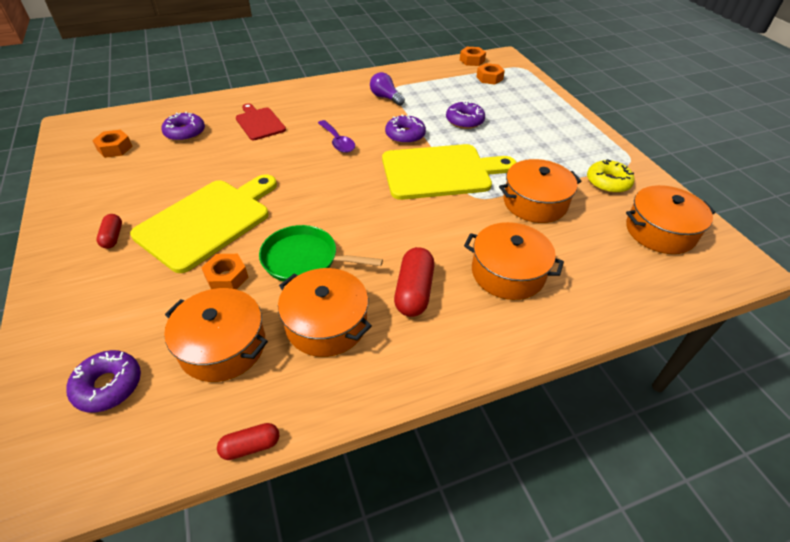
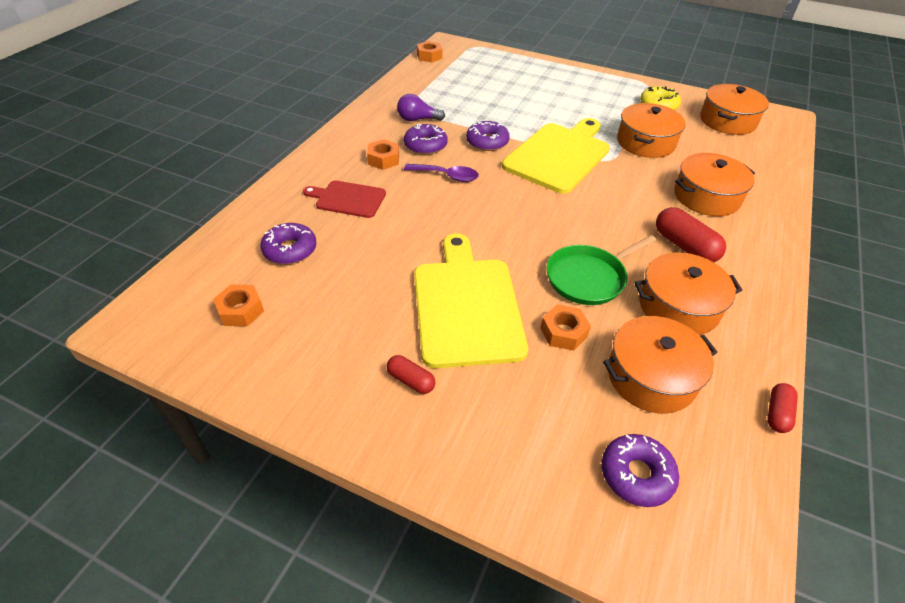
camera: 45 degrees left, 0 degrees up
purple donut [446,101,485,129] -> purple donut moved to [404,124,448,155]
orange nut [476,63,505,85] -> orange nut moved to [367,139,399,170]

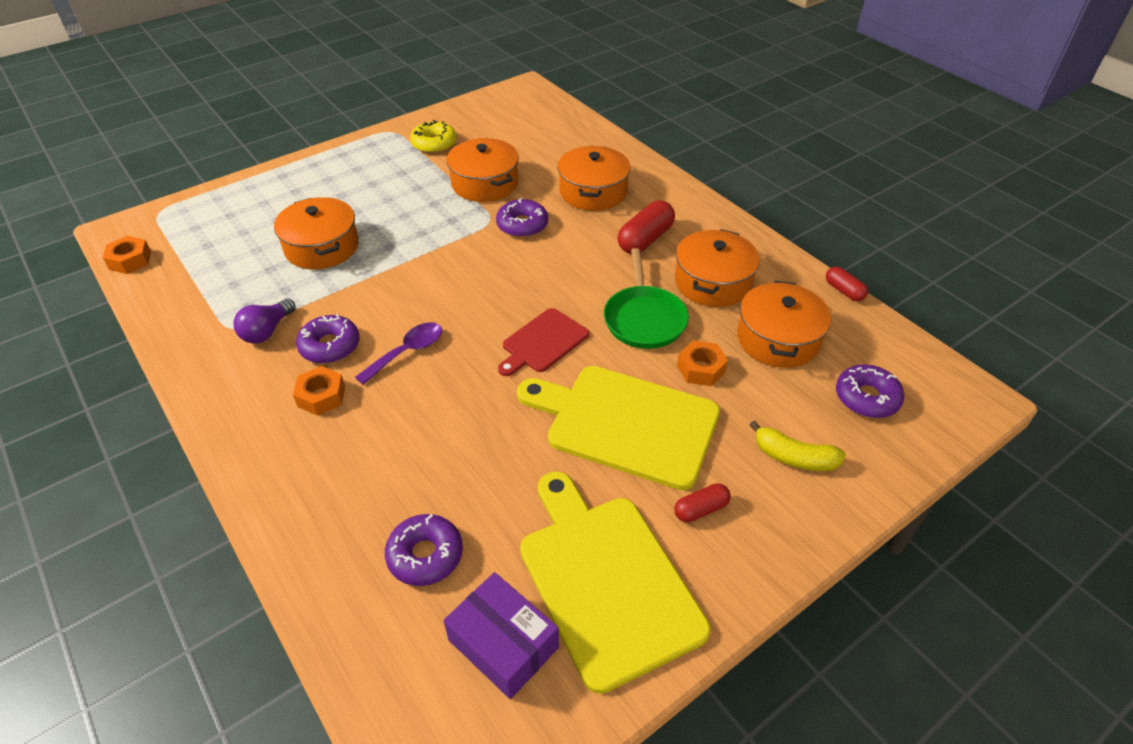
camera: 60 degrees left, 0 degrees up
orange nut [213,285,264,326] -> purple box [444,572,559,699]
red cutting board [303,180,386,218] -> red cutting board moved to [498,308,589,376]
purple donut [466,121,510,151] -> purple donut moved to [496,198,548,238]
yellow cutting board [502,118,610,194] -> yellow cutting board moved to [520,471,711,694]
red capsule [656,207,726,262] -> red capsule turned 45 degrees counterclockwise [618,200,675,254]
orange pot [700,84,769,135] -> orange pot moved to [274,197,359,269]
none -> yellow banana [750,420,846,471]

